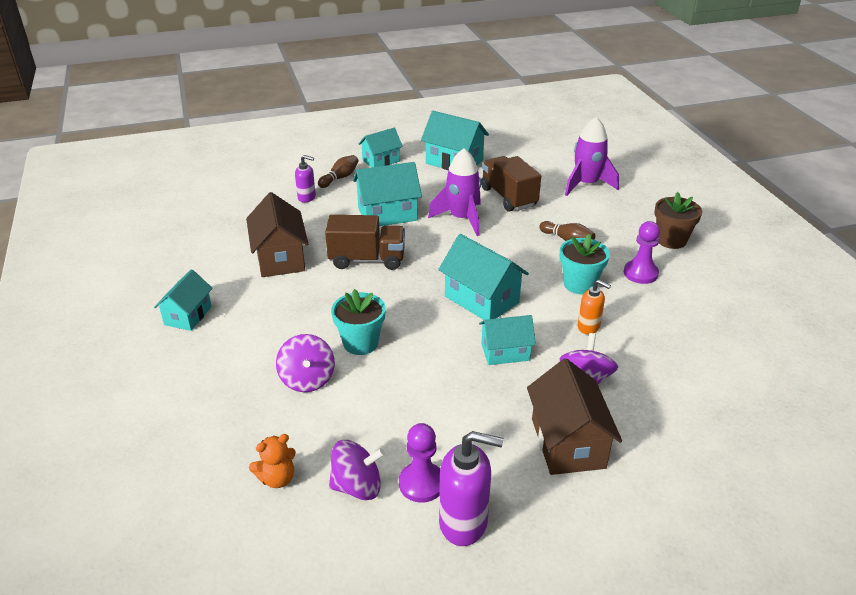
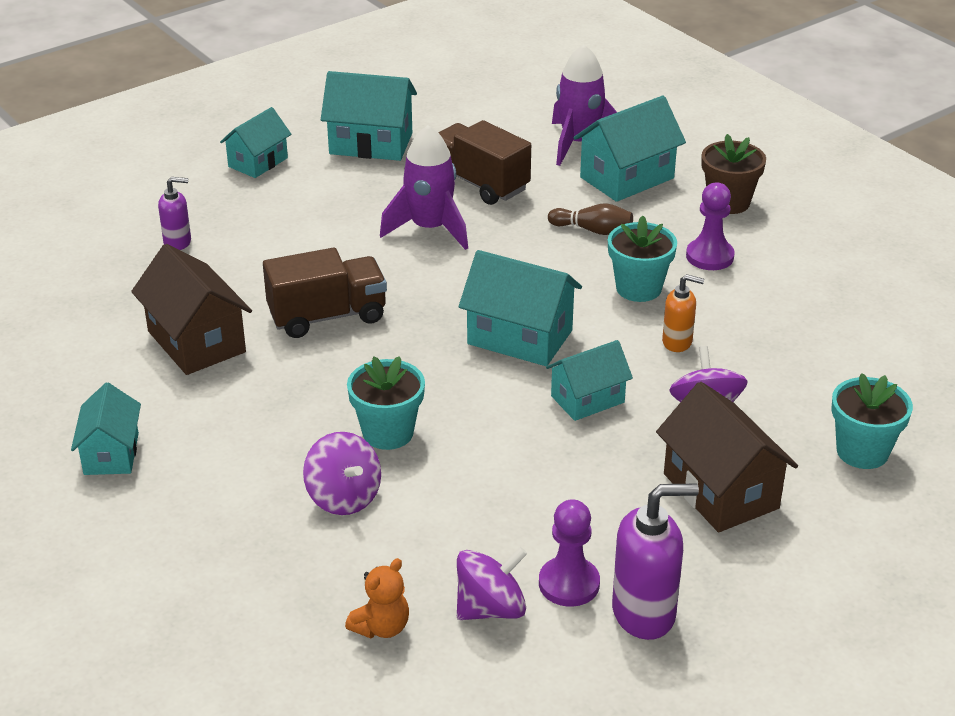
camera: 20 degrees left, 0 degrees up
brown bowling pin [318,155,359,188] -> none
turquoise house [353,162,422,226] -> turquoise house moved to [574,96,686,202]
none -> turquoise flower pot [831,373,913,469]

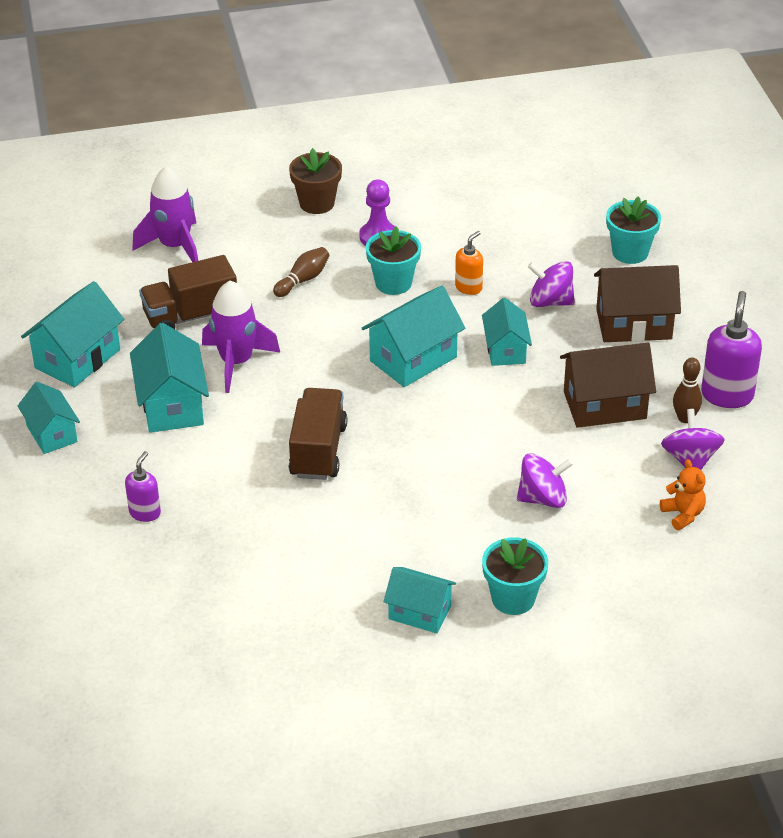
camera: 65 degrees left, 5 degrees up
brown house [131,244,252,375] -> brown house moved to [560,343,656,428]
turquoise flower pot [347,356,425,450] -> turquoise flower pot moved to [482,537,548,615]
purple pawn [539,499,600,607] -> brown bowling pin [673,357,702,423]
turquoise house [574,96,686,202] -> turquoise house moved to [130,323,209,433]

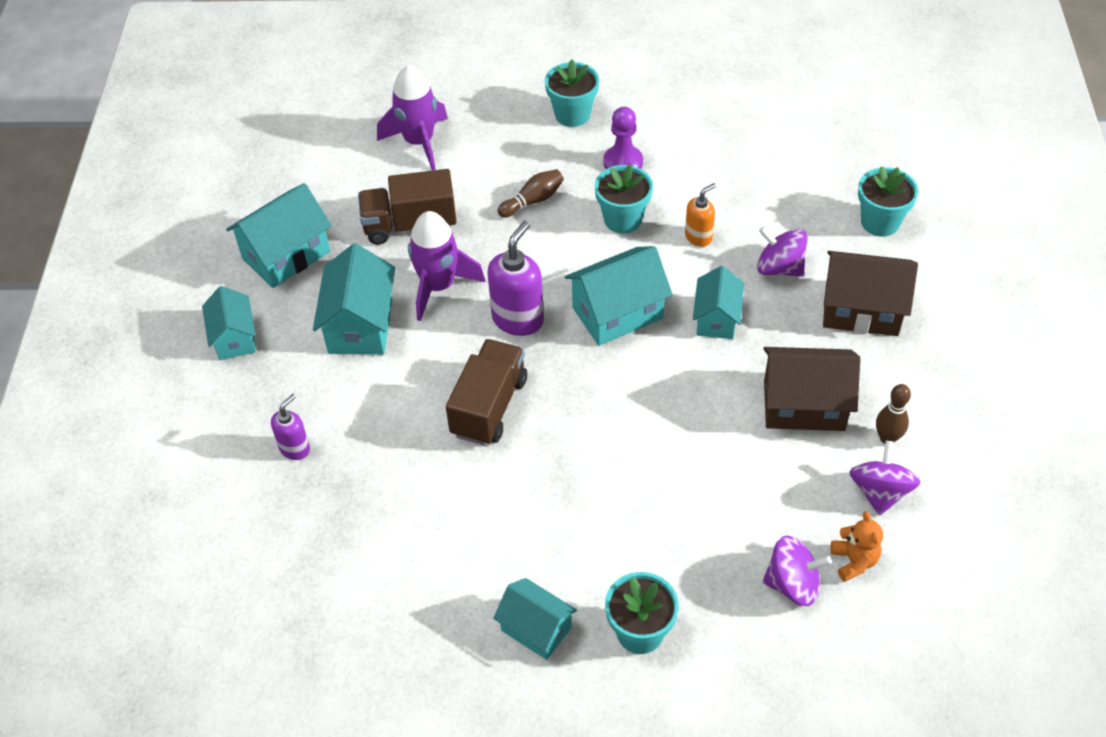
camera: 15 degrees right, 10 degrees up
brown flower pot [289,148,342,214] -> turquoise flower pot [545,59,599,127]
purple spinning top [517,453,573,508] -> purple spinning top moved to [763,535,832,606]
purple soap dispenser [701,291,762,408] -> purple soap dispenser moved to [487,221,544,336]

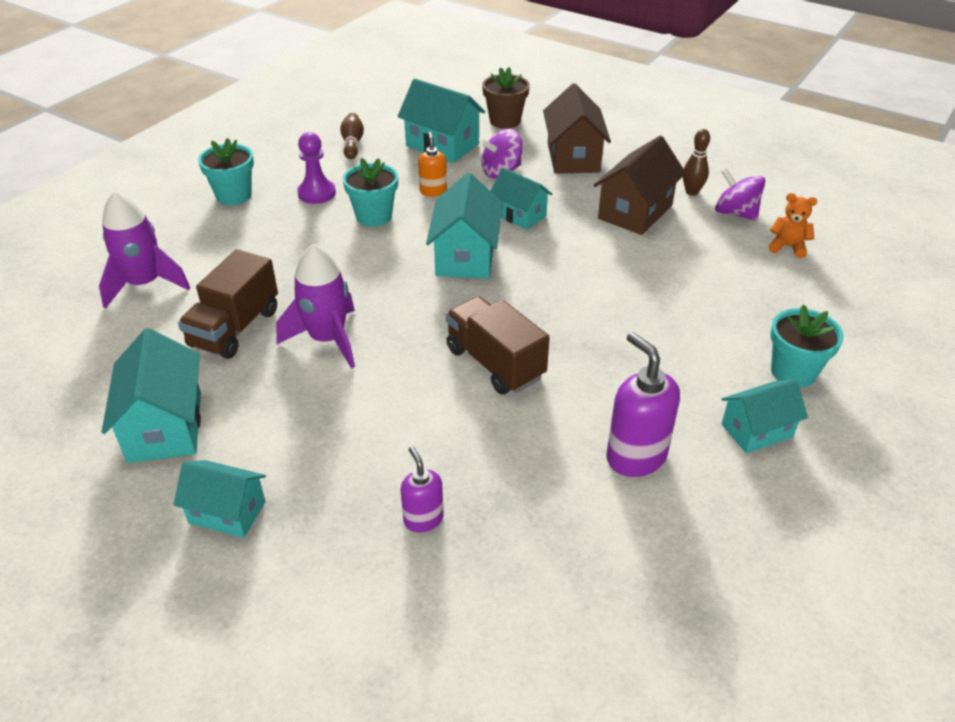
camera: 60 degrees left, 10 degrees down
turquoise house [313,243,395,355] -> turquoise house moved to [398,79,485,163]
purple soap dispenser [487,221,544,336] -> purple soap dispenser moved to [607,332,680,477]
brown bowling pin [498,169,564,218] -> brown bowling pin moved to [340,113,364,159]
purple spinning top [763,535,832,606] -> none
brown house [823,251,918,336] -> brown house turned 45 degrees counterclockwise [543,83,611,174]
turquoise flower pot [858,166,919,237] -> brown flower pot [482,67,530,129]

